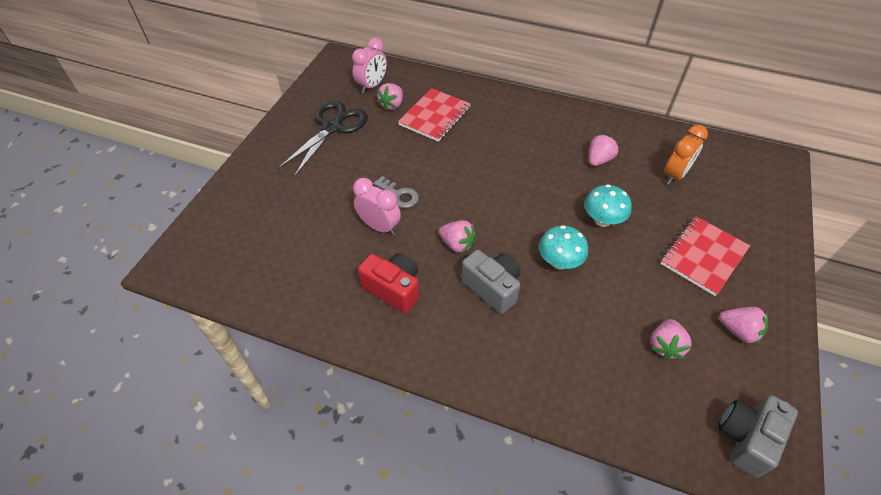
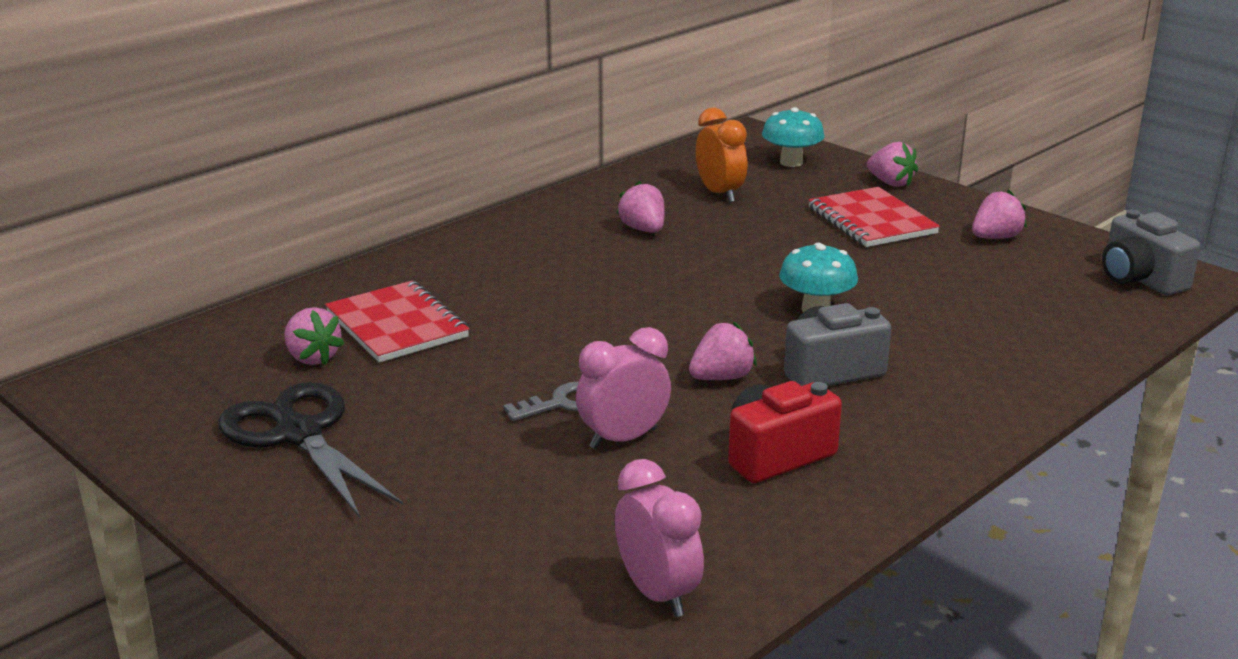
camera: 65 degrees left, 25 degrees down
pink clock [352,38,387,93] -> pink clock moved to [615,459,704,617]
turquoise mushroom [584,184,632,227] -> turquoise mushroom moved to [762,107,825,167]
pink strawberry [651,319,692,360] -> pink strawberry moved to [867,142,918,187]

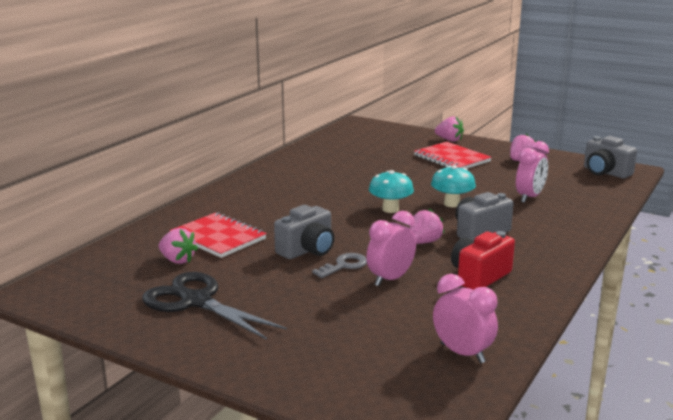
camera: 15 degrees left, 5 degrees down
pink strawberry [617,181,665,233] -> none
orange clock [696,107,747,202] -> none
turquoise mushroom [762,107,825,167] -> turquoise mushroom moved to [369,170,414,213]
none -> grey camera [274,205,334,259]
none -> pink clock [516,141,549,203]

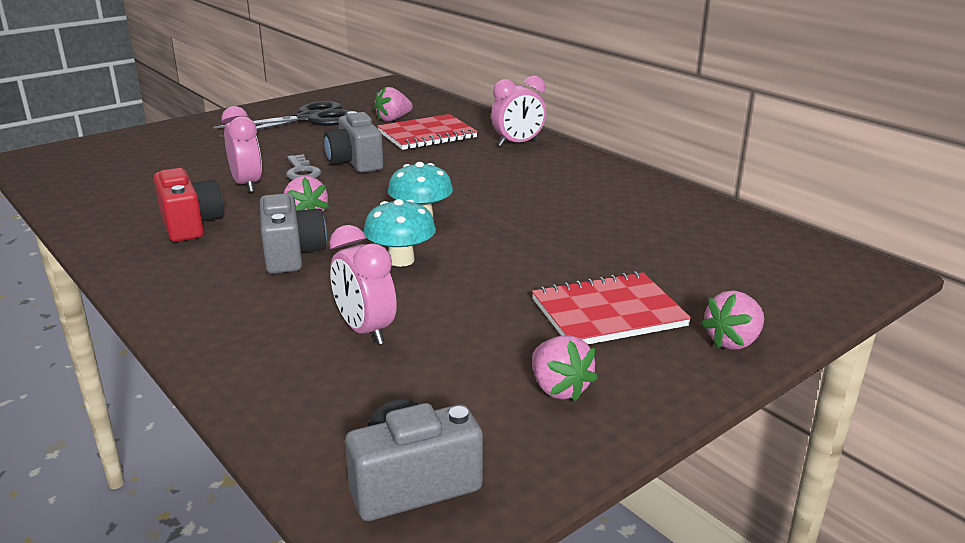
camera: 110 degrees right, 5 degrees up
pink clock [433,274,498,363] -> pink clock moved to [491,76,546,147]

